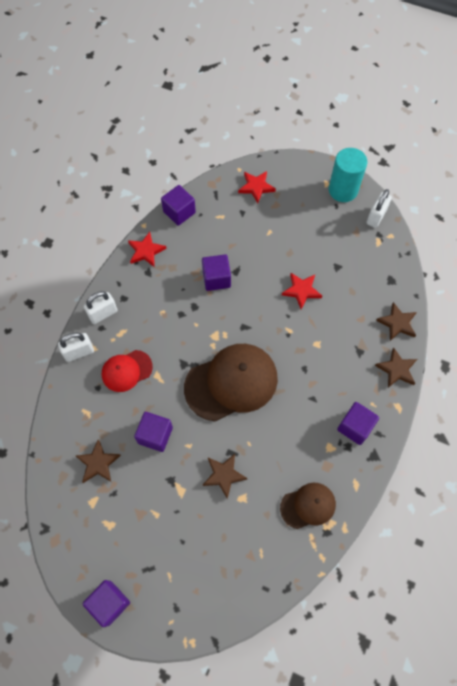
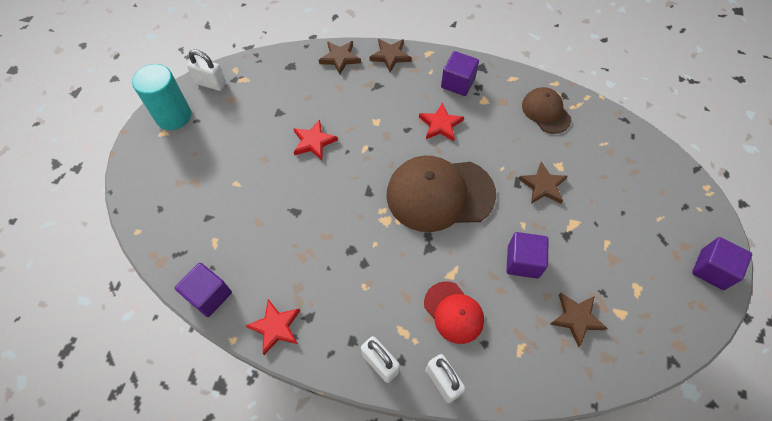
camera: 100 degrees left, 5 degrees down
brown cap [184,344,278,421] -> brown cap turned 60 degrees counterclockwise [386,155,496,232]
purple cube [202,254,231,291] -> none
red star [238,171,276,203] -> red star moved to [419,102,464,141]

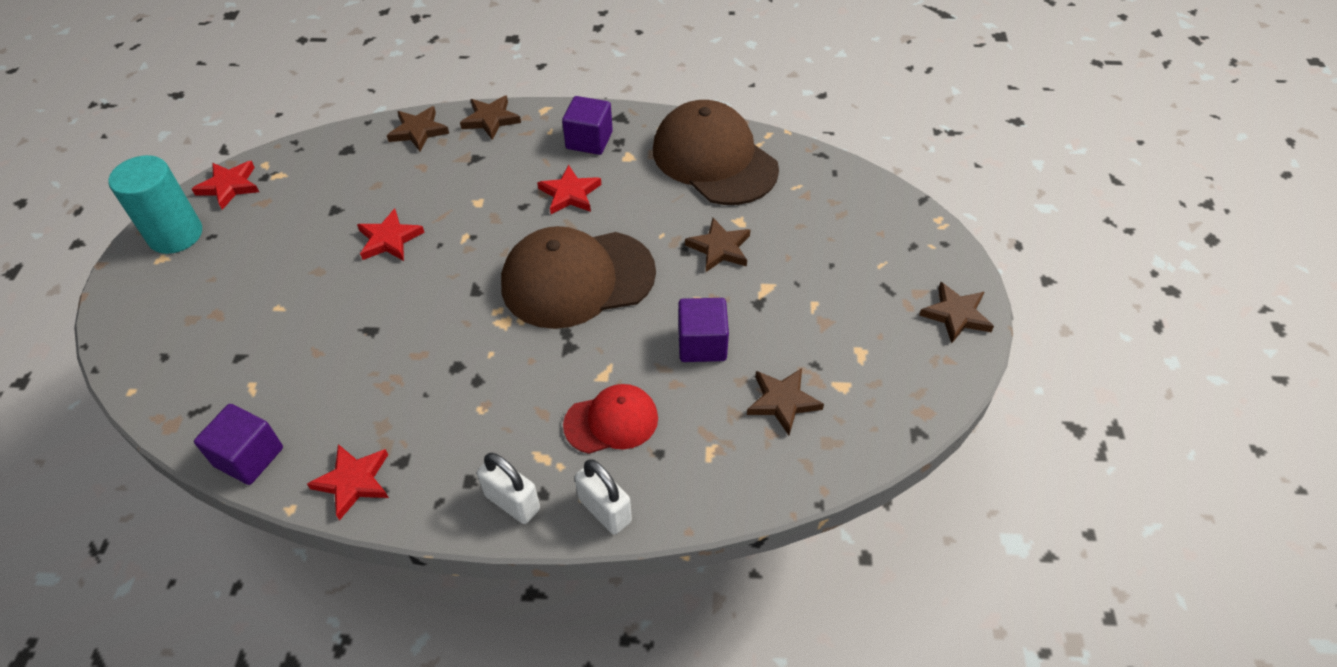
camera: 10 degrees left, 10 degrees down
white padlock [187,49,226,91] -> red star [192,161,259,210]
red cap [424,281,484,344] -> red cap turned 60 degrees counterclockwise [563,384,658,454]
brown cap [522,87,571,134] -> brown cap [653,100,779,205], size x1.83
purple cube [692,237,752,290] -> brown star [919,282,994,343]

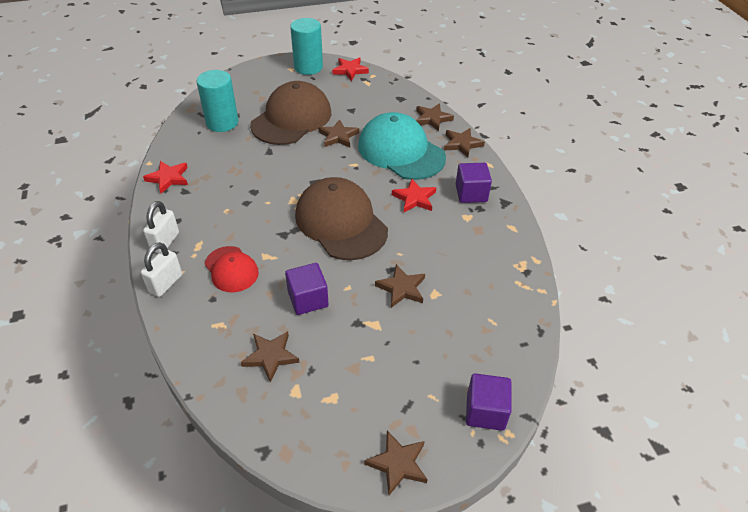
camera: 70 degrees right, 5 degrees down
purple cube [194,404,283,485] -> purple cube moved to [466,373,512,431]
red star [357,209,425,261] -> brown star [318,119,359,148]
brown cap [653,100,779,205] -> brown cap moved to [250,81,331,145]
none -> turquoise cylinder [196,70,238,132]
none -> turquoise cap [358,112,446,180]

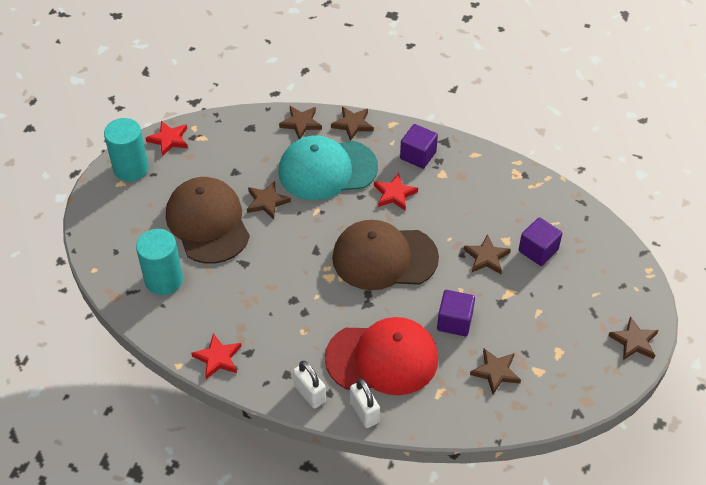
camera: 55 degrees left, 5 degrees up
red cap [205,246,259,292] -> red cap [325,317,438,395], size x1.83
purple cube [466,373,512,431] -> purple cube moved to [519,217,562,266]

